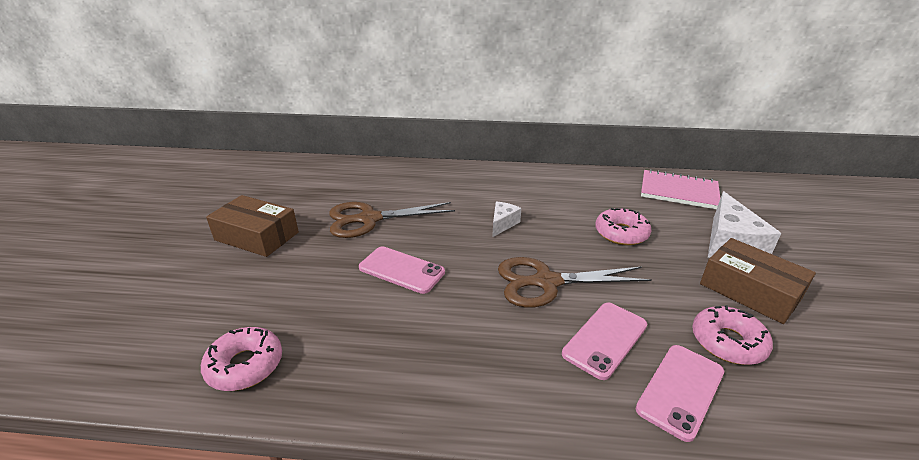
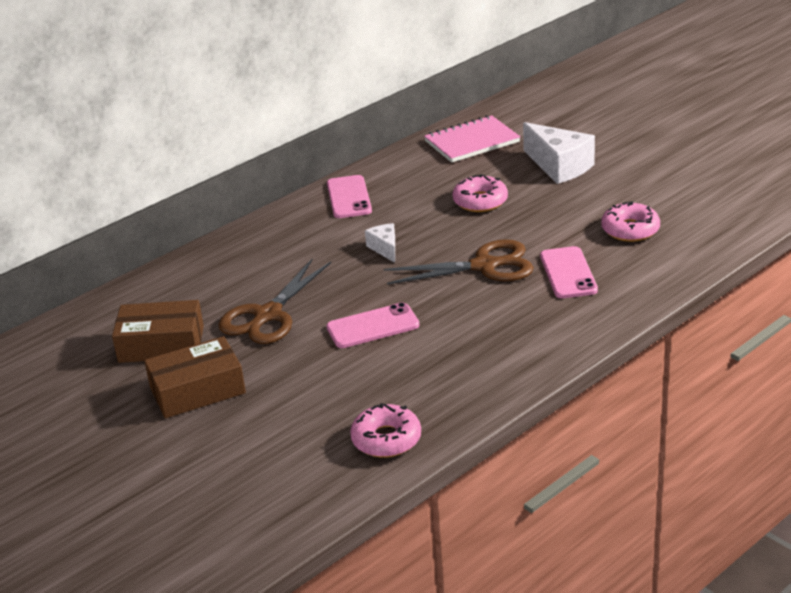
camera: 45 degrees left, 0 degrees up
brown scissors [498,257,652,307] -> brown scissors turned 135 degrees counterclockwise [384,239,534,284]
pink phone [636,345,724,442] -> pink phone moved to [327,175,372,218]
brown box [700,238,816,324] -> brown box moved to [112,300,204,363]

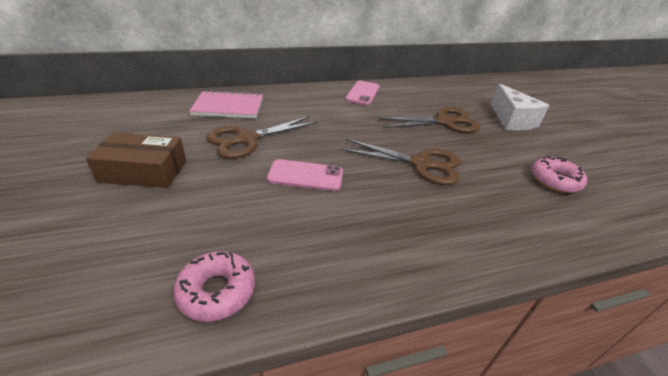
camera: 20 degrees right, 5 degrees up
brown box [112,300,204,363] -> none
white cheese [365,223,395,263] -> none
pink notebook [424,115,520,163] -> pink notebook moved to [189,90,263,119]
pink donut [452,174,508,212] -> brown scissors [379,107,480,133]
pink phone [540,246,598,298] -> none

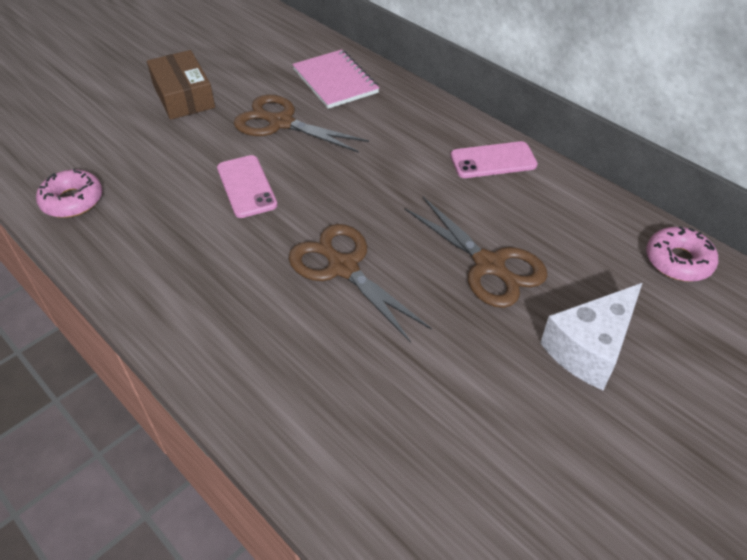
camera: 65 degrees right, 10 degrees up
brown scissors [341,139,460,185] -> brown scissors turned 150 degrees clockwise [289,224,432,343]
pink donut [531,156,587,193] -> pink donut moved to [646,226,718,282]

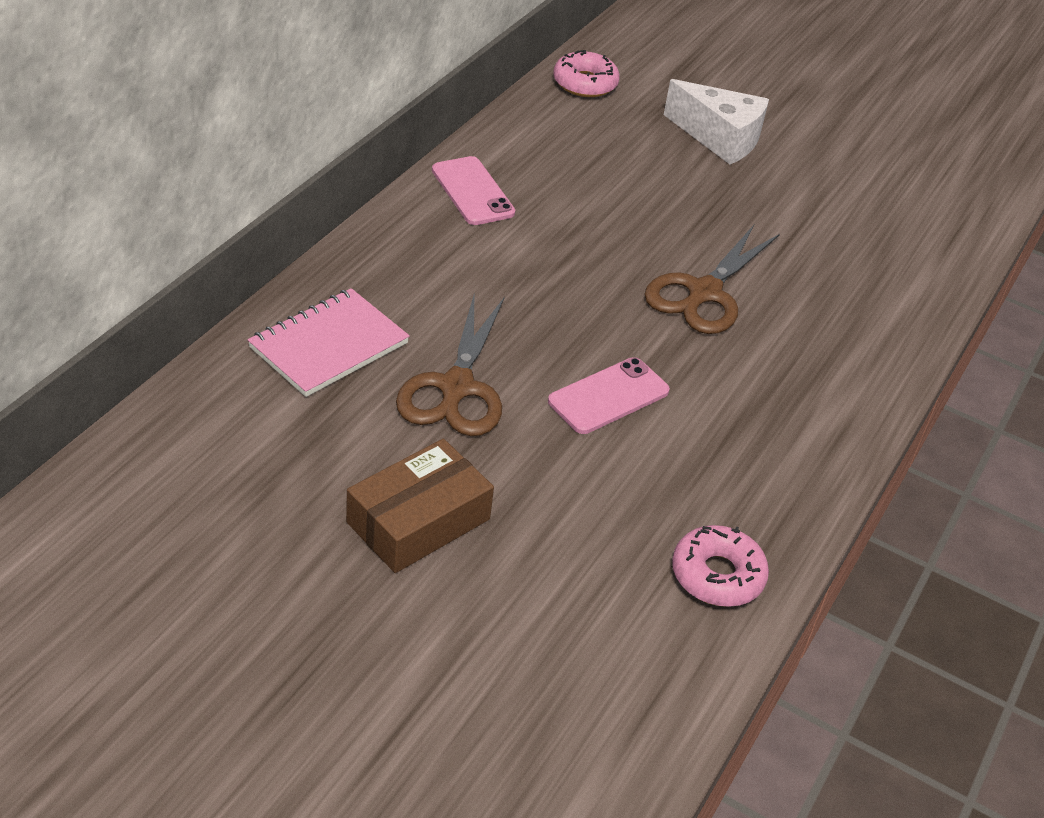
camera: 110 degrees left, 5 degrees down
brown scissors [405,197,548,308] -> none

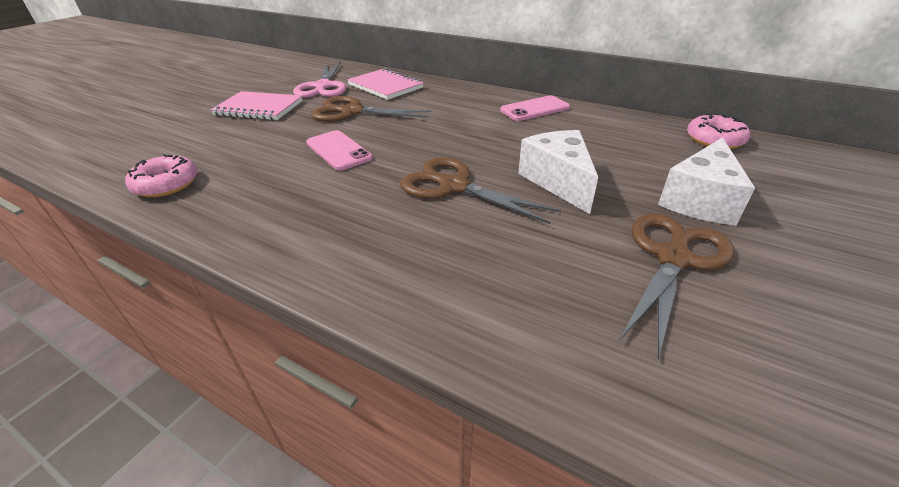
camera: 95 degrees right, 5 degrees down
brown box [346,439,494,573] -> pink notebook [211,91,303,120]
none -> pink scissors [293,62,346,98]
none -> white cheese [518,130,598,214]
none -> brown scissors [619,214,734,360]

